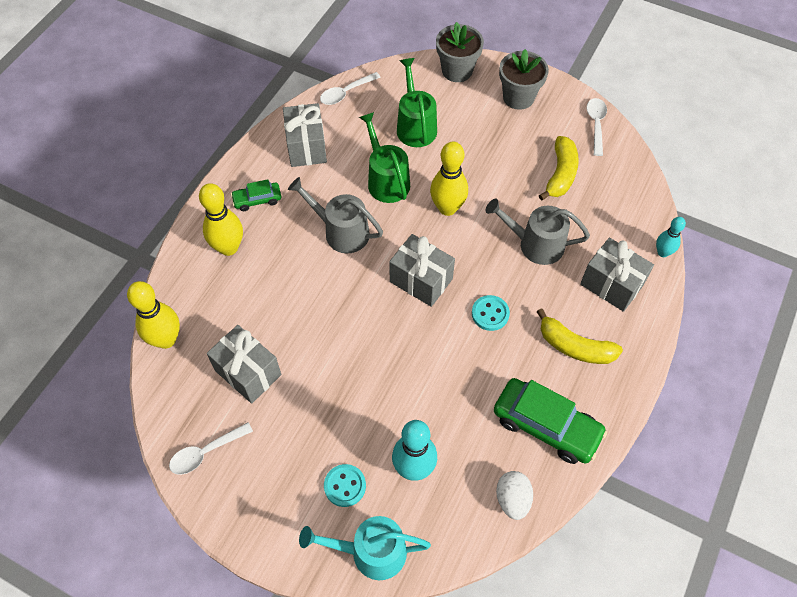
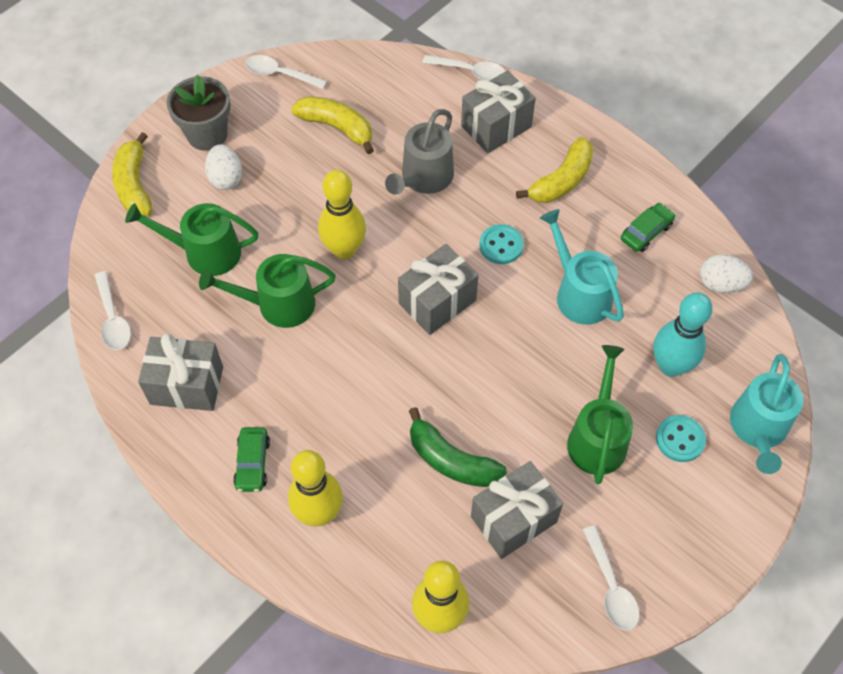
camera: 75 degrees left, 0 degrees up
grey watering can [288,177,383,253] -> none
grey flower pot [436,22,484,82] -> yellow banana [112,132,152,216]
green car [494,378,607,464] -> green car [621,203,675,252], size x0.52
turquoise bowling pin [656,217,686,257] -> white spoon [423,55,505,81]
none -> white egg [205,144,242,190]
none -> green banana [409,407,507,487]
none -> turquoise watering can [540,209,624,325]
none -> green watering can [567,345,633,484]

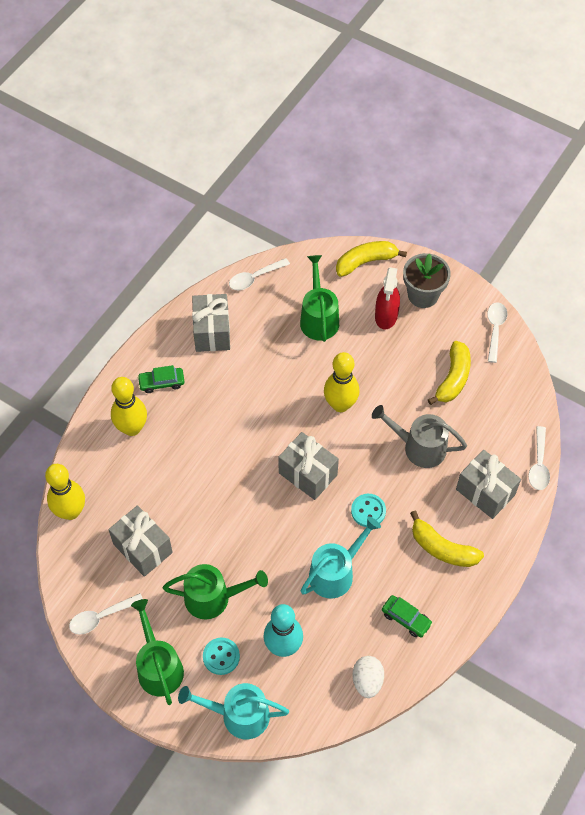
camera: 80 degrees right, 0 degrees up
green watering can [199,254,336,328] -> green watering can moved to [131,599,184,705]
white egg [205,144,242,190] -> red spray bottle [375,267,400,329]
green banana [409,407,507,487] -> none

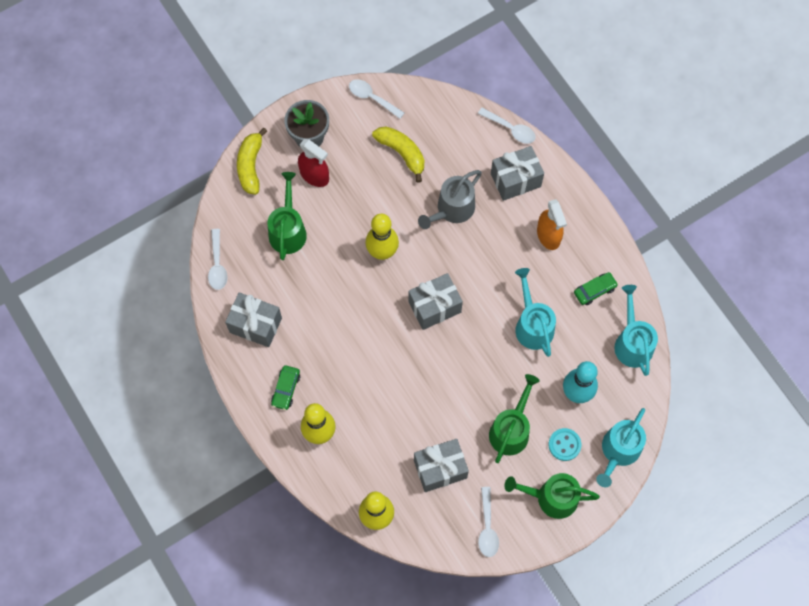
camera: 65 degrees left, 10 degrees up
green watering can [300,255,339,342] -> green watering can turned 75 degrees clockwise [268,172,307,260]
turquoise button [351,494,386,527] -> none
white egg [353,656,384,698] -> turquoise watering can [614,285,658,376]
yellow banana [410,511,484,567] -> orange spray bottle [537,199,567,250]

